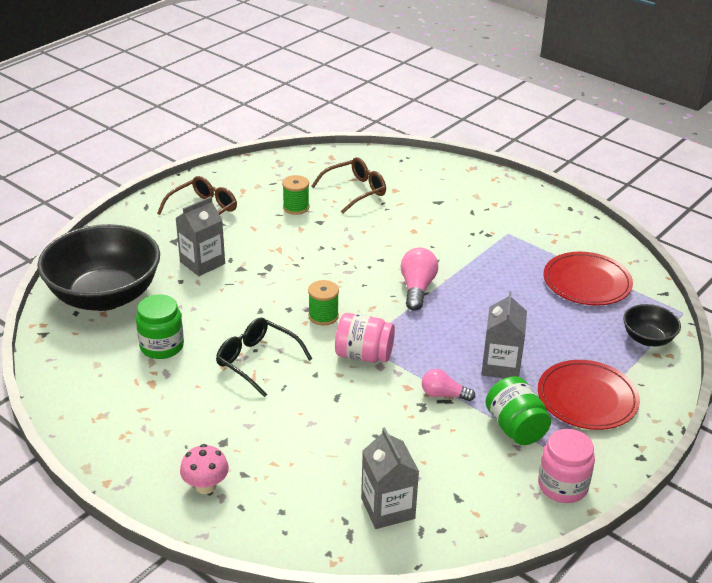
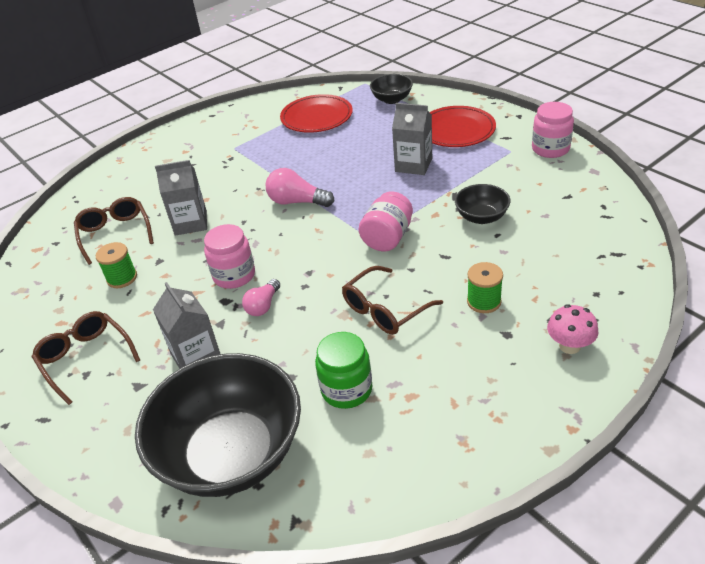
camera: 75 degrees left, 5 degrees up
black glasses [216,318,312,397] -> brown glasses [342,266,443,335]
green spool [308,280,339,325] -> green spool moved to [467,262,503,313]
grey carton [361,427,419,529] -> grey carton moved to [155,160,207,236]
pink light bulb [422,369,475,401] -> pink light bulb moved to [242,279,280,316]
green jar [485,376,551,445] -> none
none -> pink jar [204,224,255,289]
none -> black bowl [455,184,510,224]

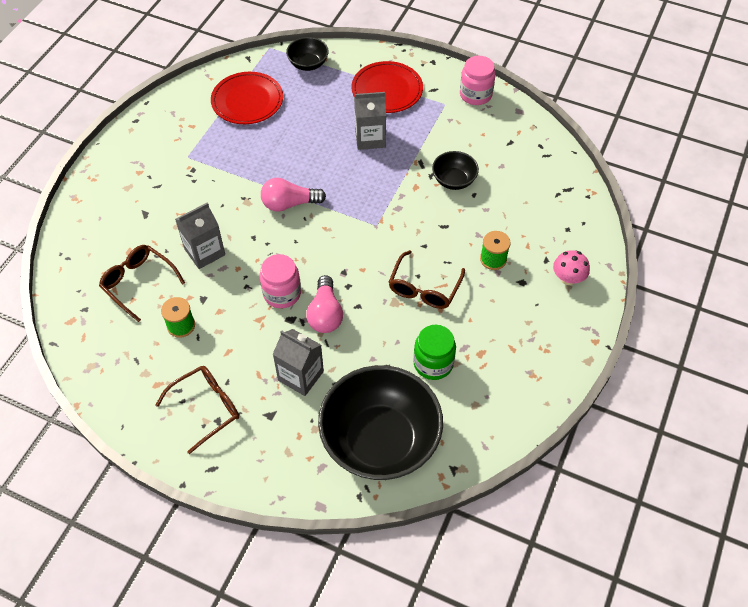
camera: 30 degrees left, 15 degrees up
brown glasses [32,311,140,405] -> brown glasses turned 120 degrees clockwise [155,366,239,454]
pink light bulb [242,279,280,316] -> pink light bulb [306,275,343,333], size x1.51
pink jar [359,191,413,251] -> none

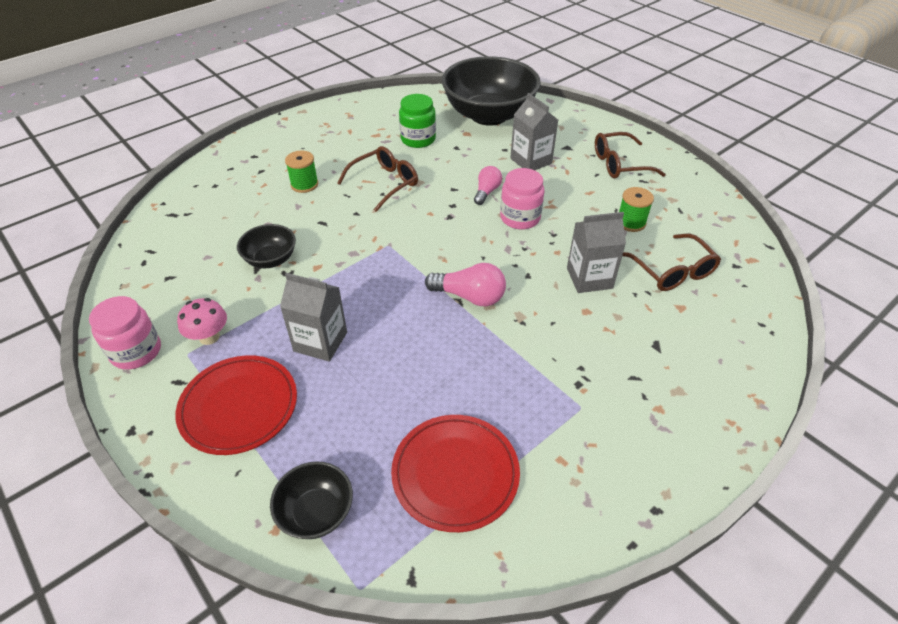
camera: 155 degrees left, 10 degrees down
pink light bulb [306,275,343,333] -> pink light bulb [474,166,502,205], size x0.66
pink mushroom [553,250,590,285] -> pink mushroom moved to [177,298,227,345]

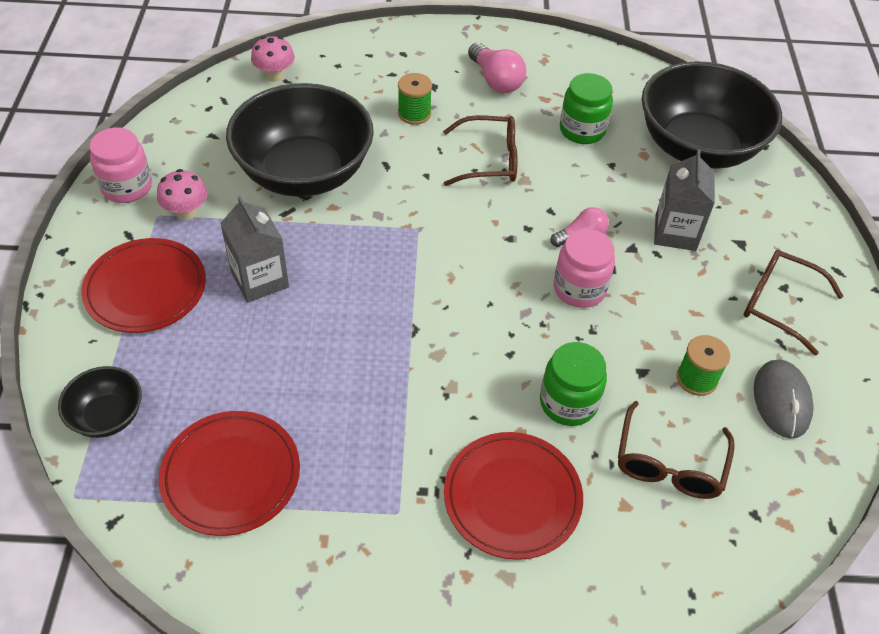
camera: 40 degrees right, 5 degrees up
black bowl [237,224,296,268] -> black bowl [226,83,374,197], size x2.17
pink light bulb [425,263,506,306] -> pink light bulb moved to [468,43,526,93]
grey carton [567,212,626,293] -> green jar [540,342,607,426]
none -> pink mushroom [251,36,295,82]
none -> red plate [444,432,583,560]
none -> grey mouse [754,360,814,439]

